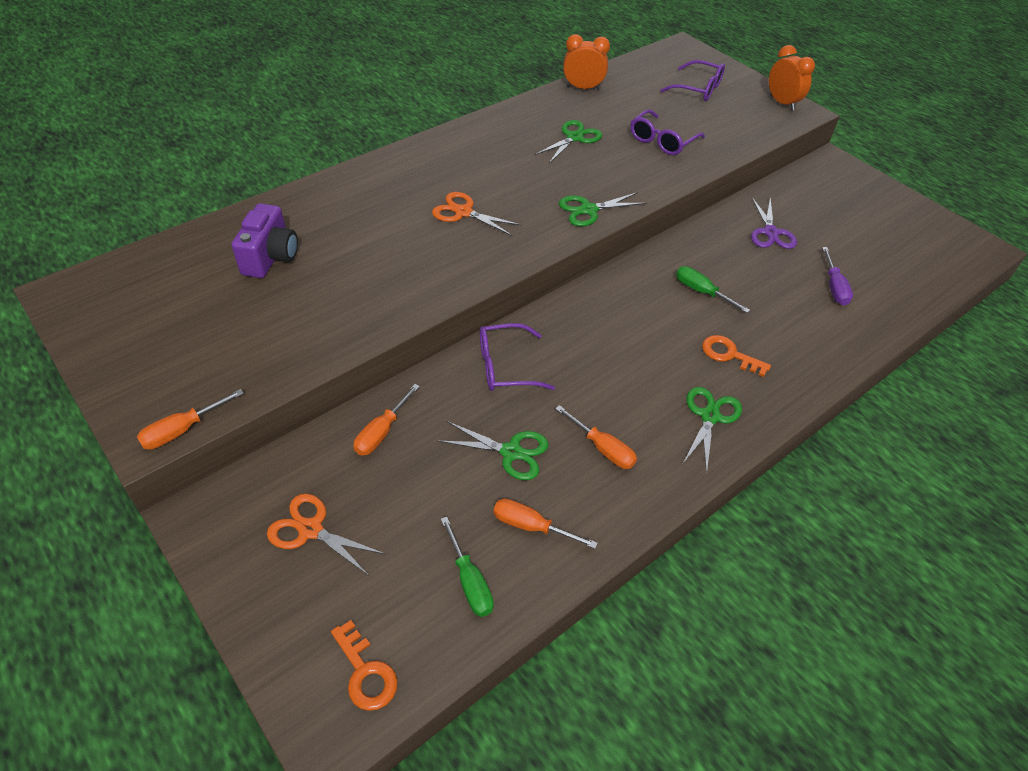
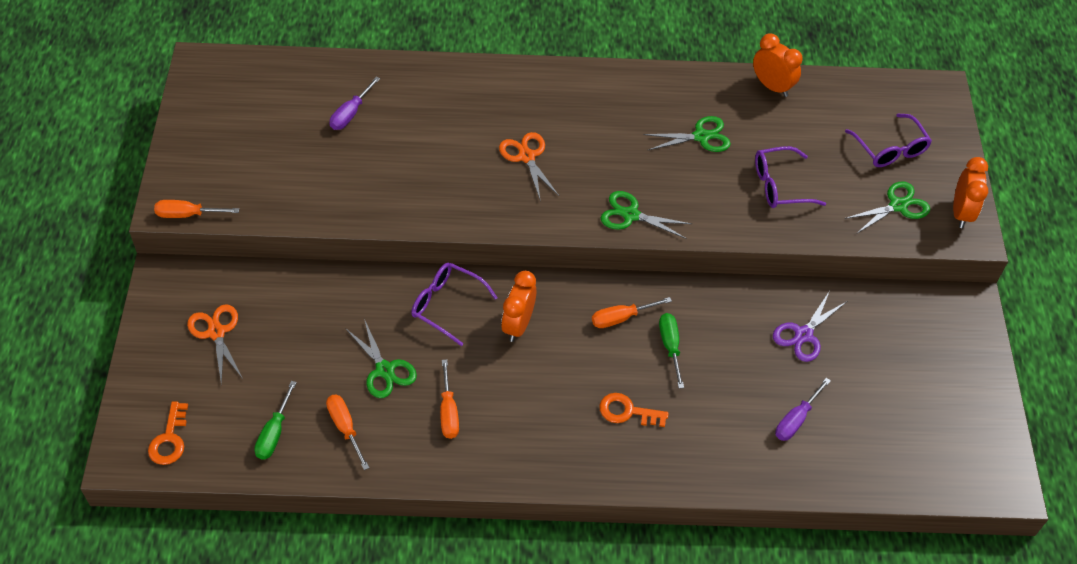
camera: 40 degrees right, 5 degrees up
purple camera [232,203,298,278] -> purple screwdriver [330,76,380,130]
orange screwdriver [353,384,420,456] -> orange screwdriver moved to [592,297,672,328]
green scissors [682,387,742,474] -> green scissors moved to [844,181,930,234]
orange key [702,335,771,377] -> orange key turned 60 degrees counterclockwise [599,393,669,427]
none -> orange clock [501,271,536,342]

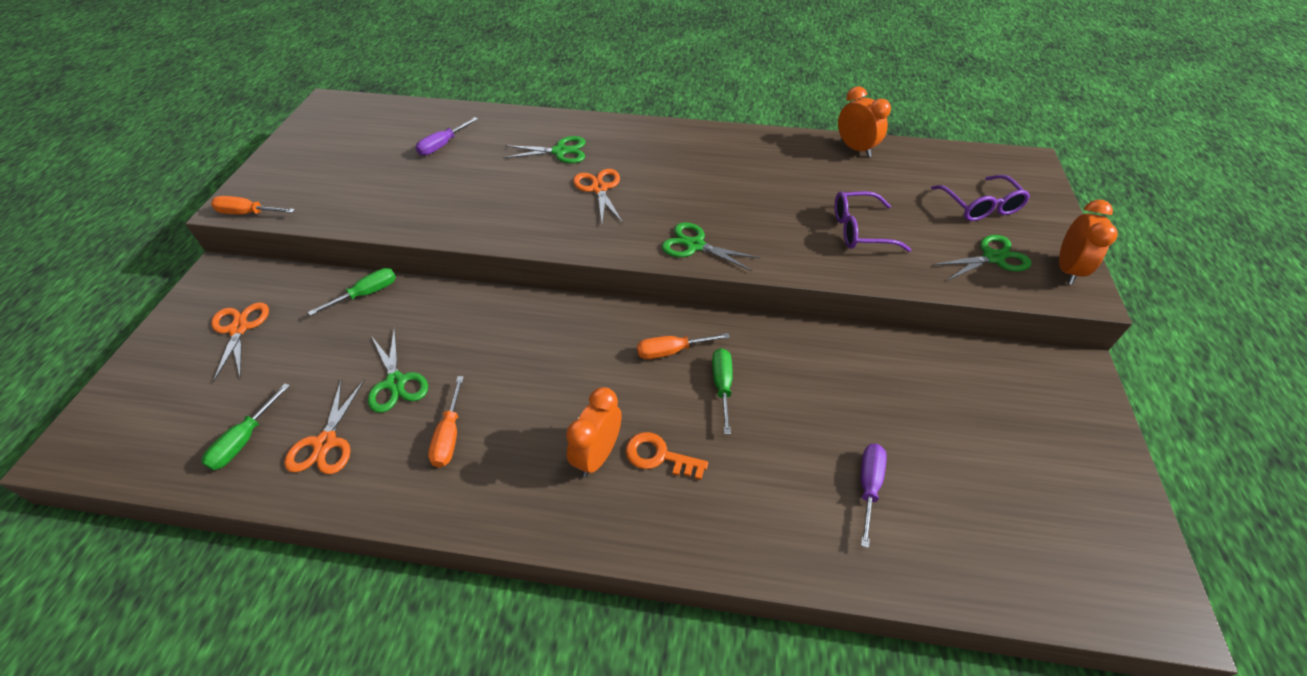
camera: 10 degrees right, 5 degrees down
orange key [148,401,188,465] -> none
orange screwdriver [326,395,369,470] -> orange scissors [284,379,365,474]
purple glasses [411,263,498,346] -> none
orange clock [501,271,536,342] -> orange clock moved to [566,387,622,477]
green scissors [643,116,731,152] -> green scissors moved to [503,136,585,163]
purple scissors [773,291,846,362] -> none
purple screwdriver [775,378,831,441] -> purple screwdriver turned 150 degrees clockwise [861,444,887,548]
none -> green screwdriver [308,268,396,316]

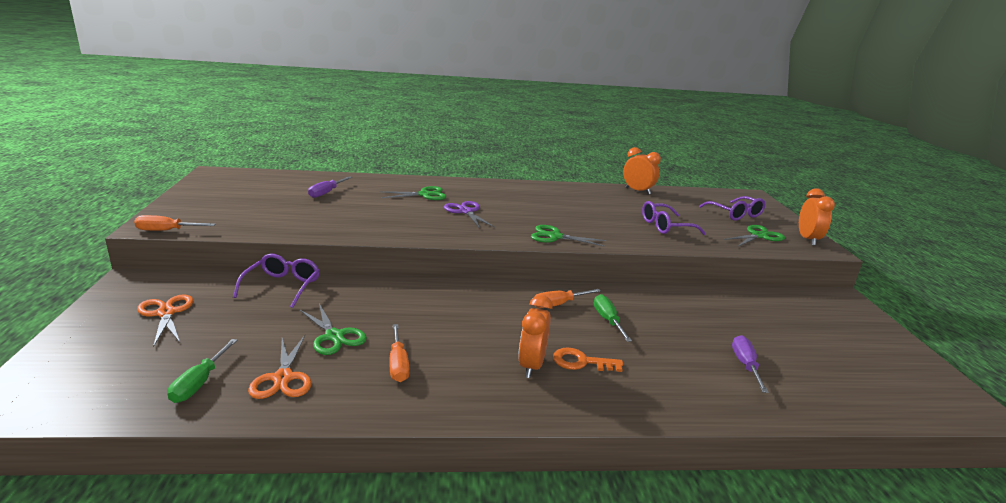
camera: 15 degrees left, 25 degrees down
green screwdriver [308,268,396,316] -> purple glasses [233,254,320,308]
orange scissors [573,169,623,223] -> purple scissors [444,201,495,229]

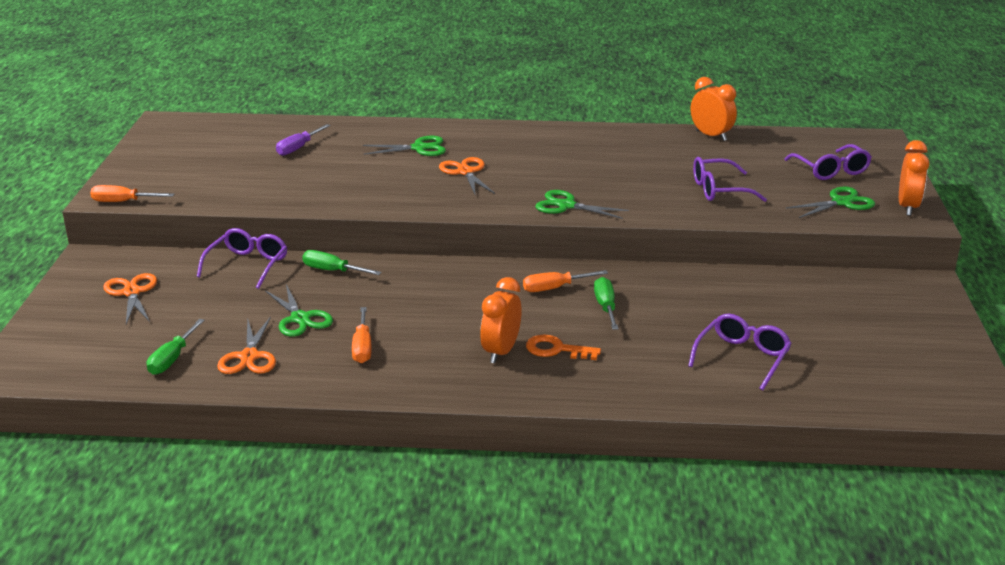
camera: 10 degrees right, 5 degrees up
purple scissors [444,201,495,229] -> orange scissors [439,157,495,196]
purple screwdriver [732,335,769,393] -> purple glasses [688,313,792,390]
none -> green screwdriver [302,250,382,275]

